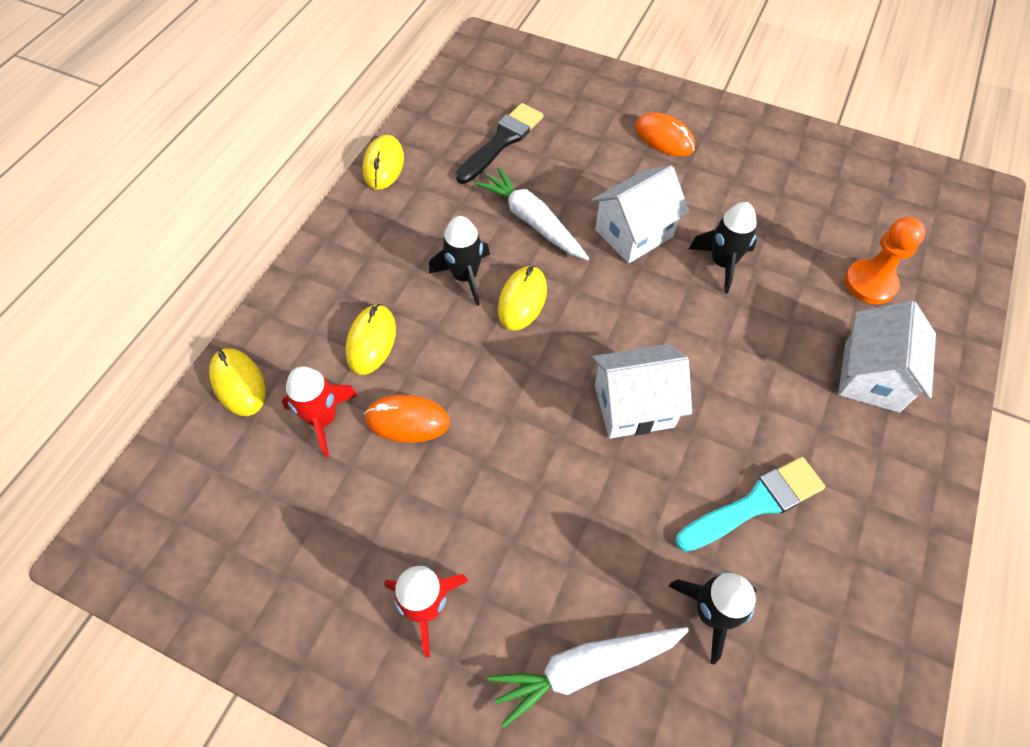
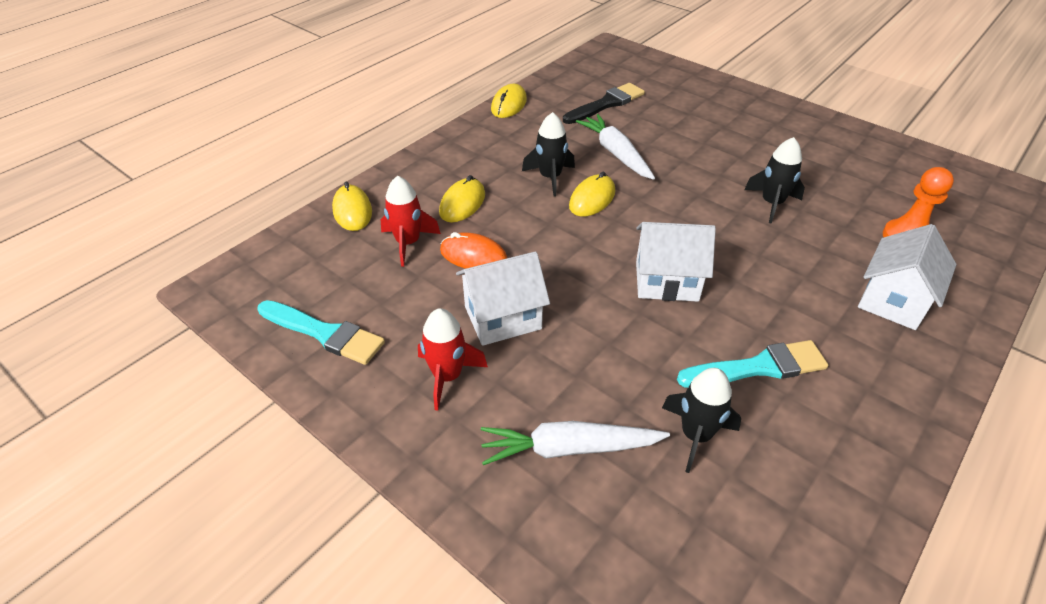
camera: 15 degrees right, 15 degrees down
white house [591,166,690,263] -> white house moved to [456,251,550,346]
orange mouse [635,112,695,156] -> none
none -> turquoise brush [257,300,385,365]

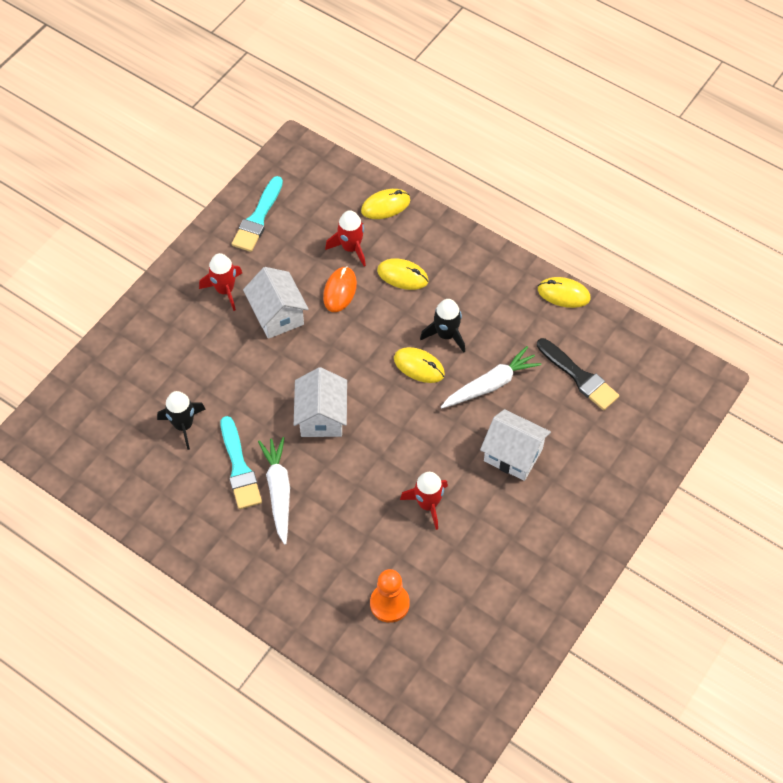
camera: 85 degrees right, 15 degrees up
white carrot [481,421,670,465] -> white carrot moved to [258,437,290,545]
black rocket [744,137,805,224] -> red rocket [400,472,448,530]
white house [858,224,956,330] -> white house moved to [480,409,551,481]

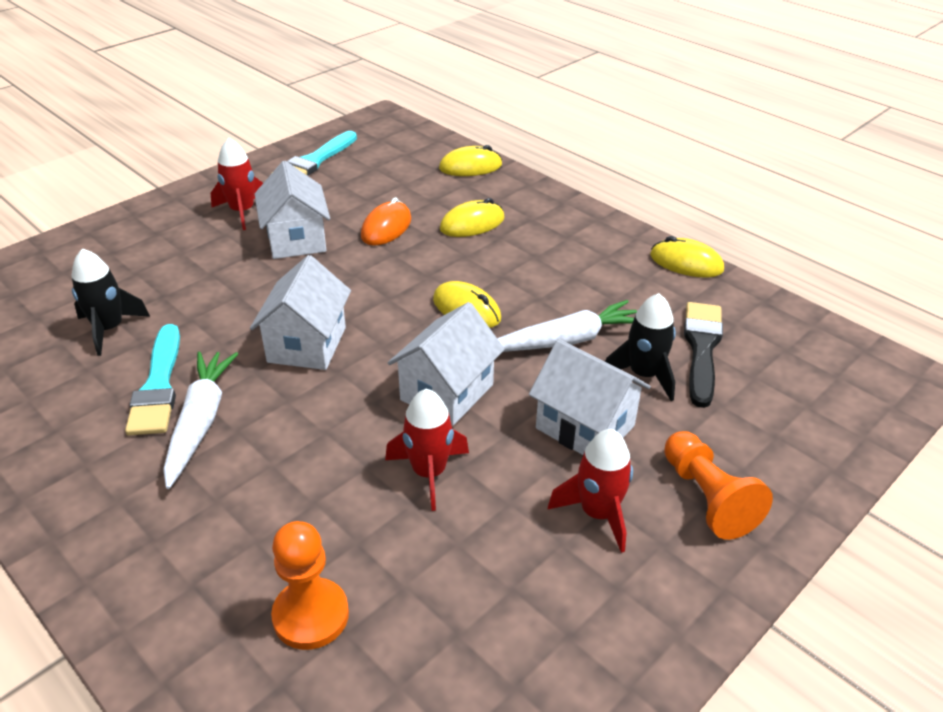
camera: 10 degrees right, 20 degrees down
red rocket [325,210,366,266] -> red rocket moved to [547,429,633,553]
yellow mouse [377,258,429,290] -> yellow mouse turned 60 degrees counterclockwise [440,198,505,237]
black rocket [420,299,465,353] -> black rocket moved to [605,293,676,401]
black brush [537,338,619,410] -> black brush turned 135 degrees counterclockwise [684,302,723,408]
none -> white house [388,302,505,426]
none -> orange pawn [664,431,773,540]

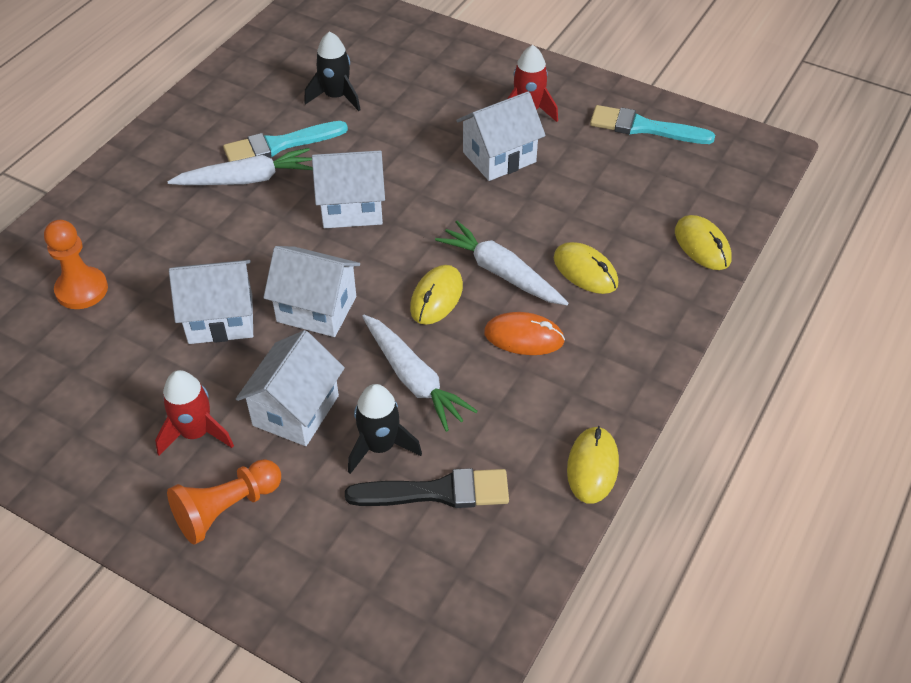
camera: 75 degrees right, 10 degrees up
orange mouse [361,197,411,246] -> orange mouse moved to [484,312,565,355]
red rocket [385,389,469,511] -> white house [169,260,253,344]
none -> white carrot [435,221,569,305]

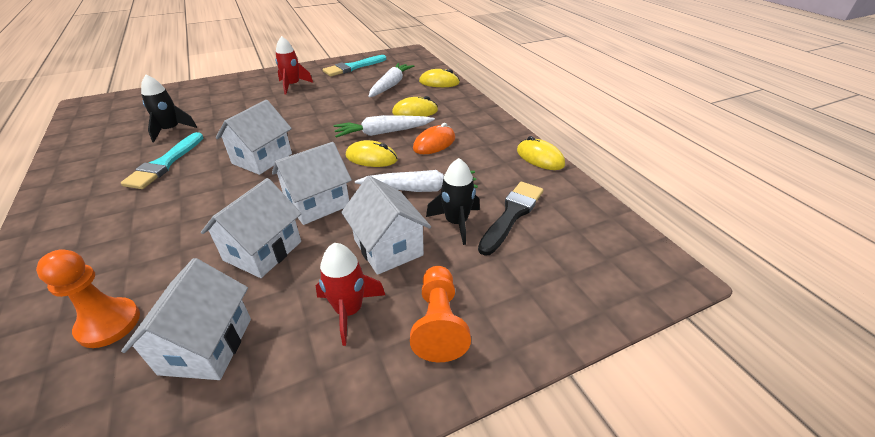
camera: 55 degrees left, 10 degrees down
white carrot [167,148,313,185] -> white carrot moved to [368,63,414,97]
yellow mouse [410,265,463,325] -> yellow mouse turned 45 degrees counterclockwise [346,140,398,167]
white house [456,91,546,181] -> white house moved to [121,258,251,380]

